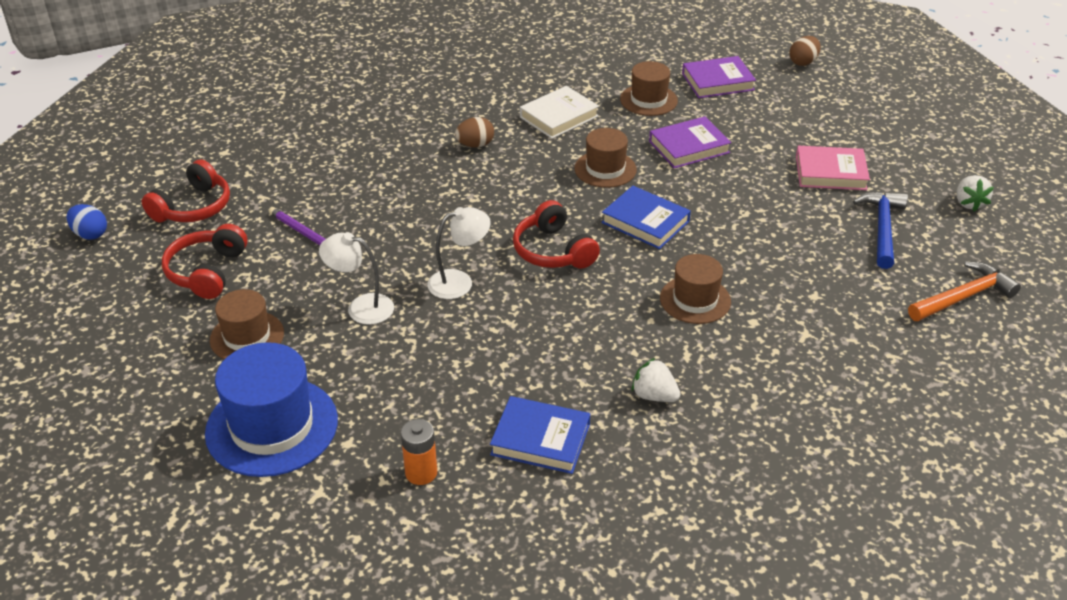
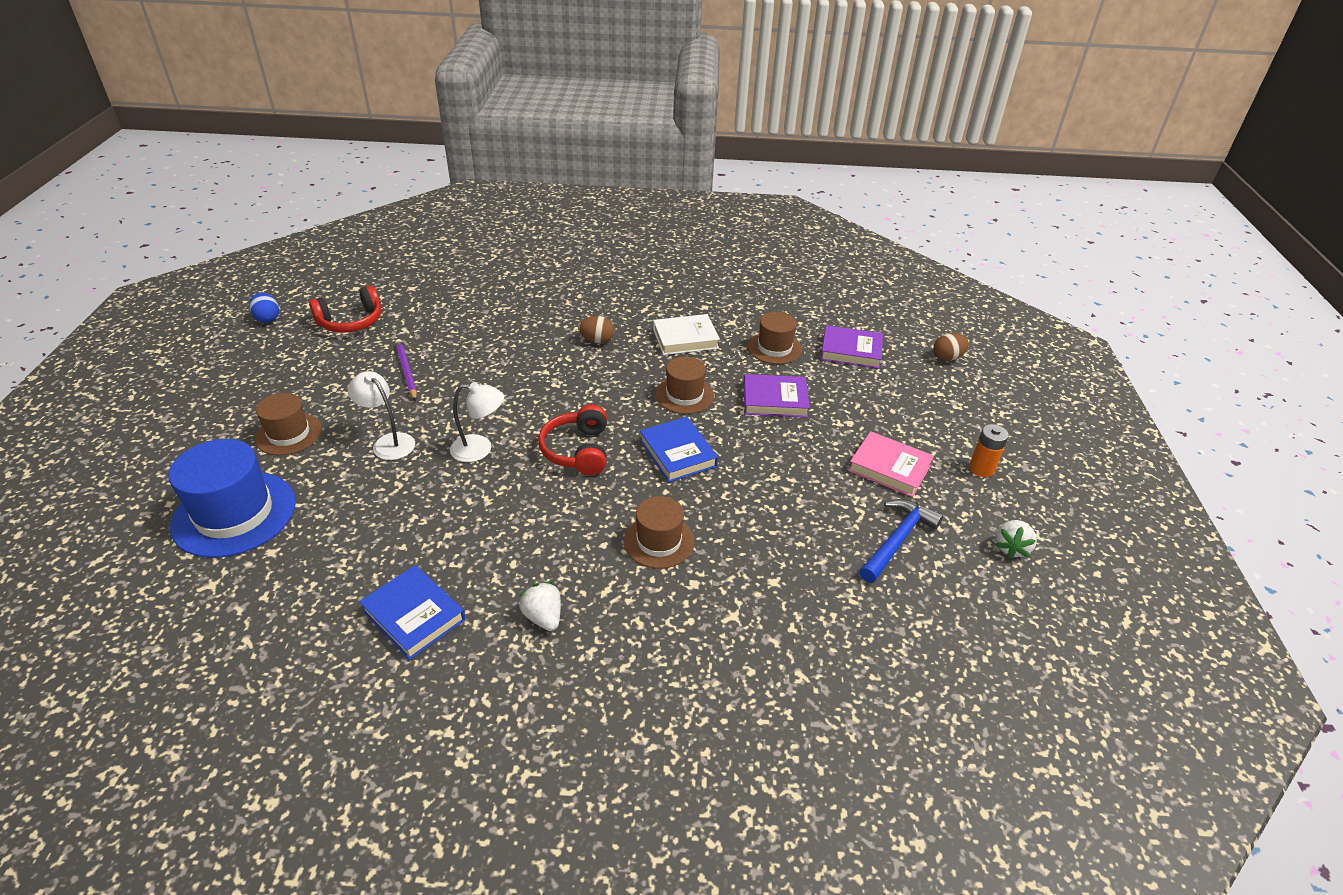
camera: 25 degrees right, 0 degrees up
red headphones [162,224,247,299] -> none
orange battery [401,419,437,485] -> orange battery moved to [969,424,1009,477]
orange hammer [908,261,1021,321] -> none

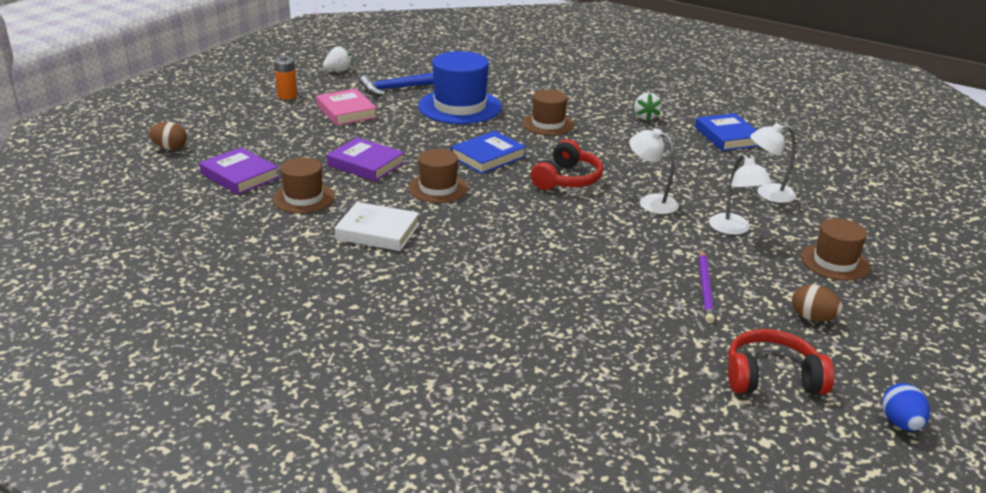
camera: 150 degrees left, 10 degrees down
blue hat [168,439,296,558] -> blue hat moved to [418,51,502,124]
brown egg [578,316,615,344] -> brown egg moved to [792,284,843,322]
blue book [640,417,718,482] -> blue book turned 45 degrees clockwise [451,131,526,174]
none -> white lamp [750,123,796,203]

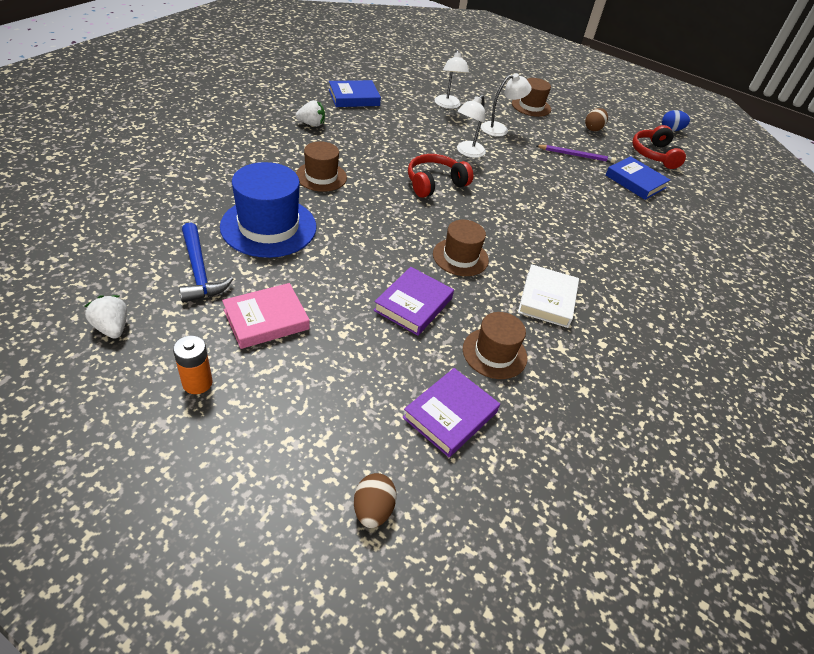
camera: 95 degrees left, 15 degrees up
blue book [451,131,526,174] -> blue book moved to [606,156,670,200]
red headphones [531,139,603,190] -> red headphones turned 60 degrees counterclockwise [408,154,473,198]

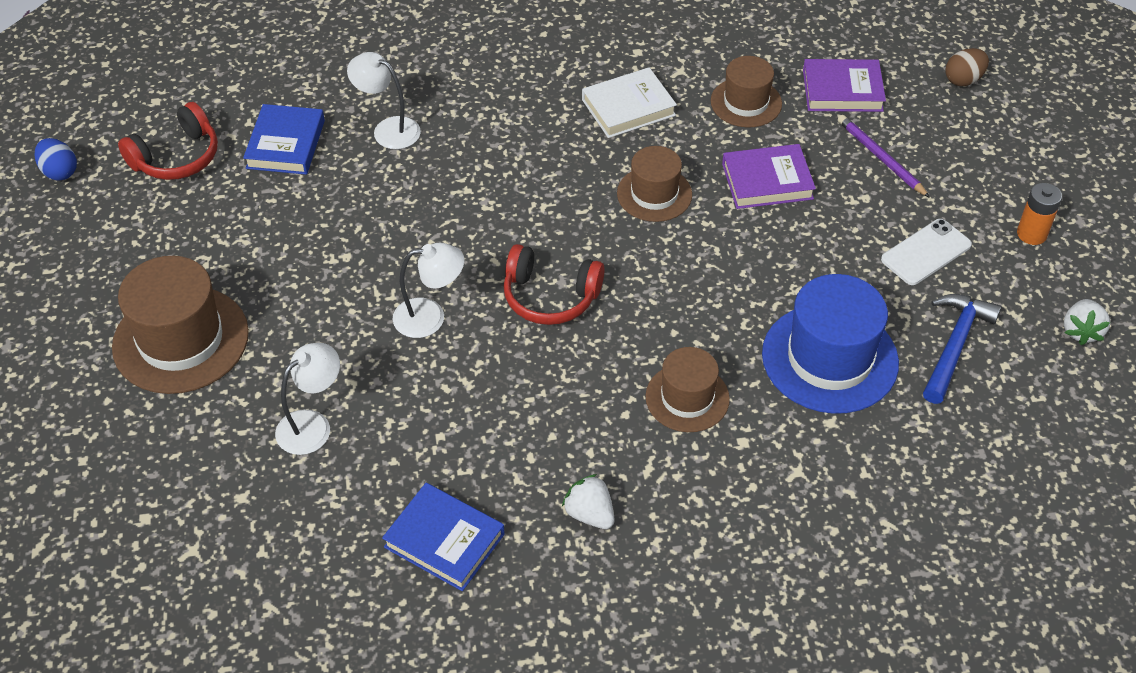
camera: 125 degrees left, 5 degrees up
pink book [222,283,310,349] -> white phone [881,219,972,285]
white lamp [481,73,532,137] -> white lamp moved to [347,52,421,149]
brown hat [512,78,551,117] -> brown hat [112,256,249,394], size x1.65
purple pencil [535,145,616,163] -> purple pencil moved to [838,115,930,198]
brown egg [585,108,608,131] -> none

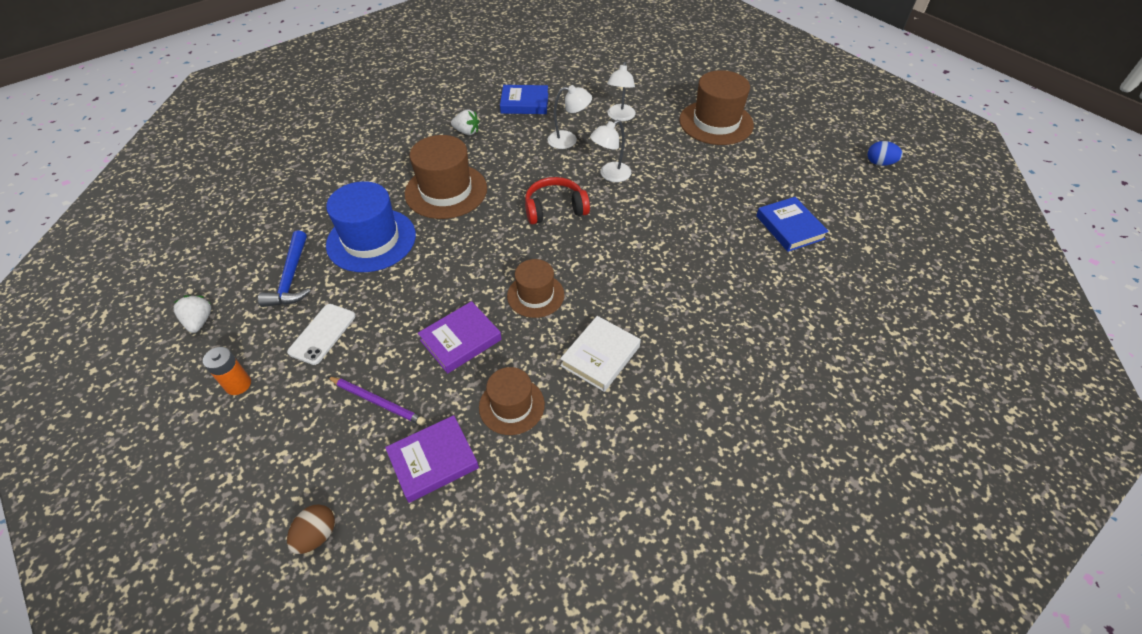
camera: 150 degrees right, 0 degrees up
red headphones [118,102,218,180] -> none
white lamp [347,52,421,149] -> white lamp moved to [547,85,592,149]
brown hat [646,347,730,432] -> brown hat [405,135,487,219], size x1.65

